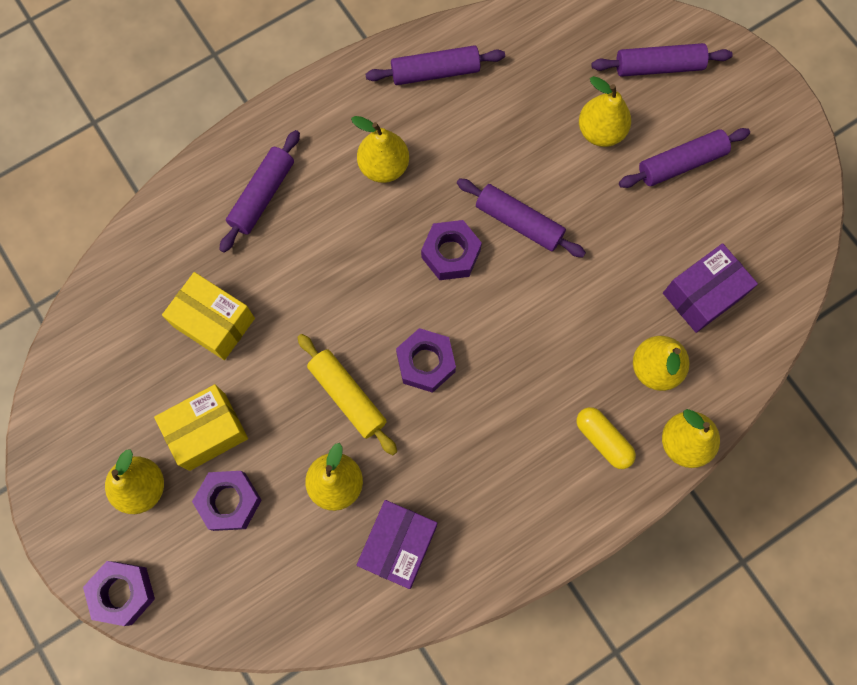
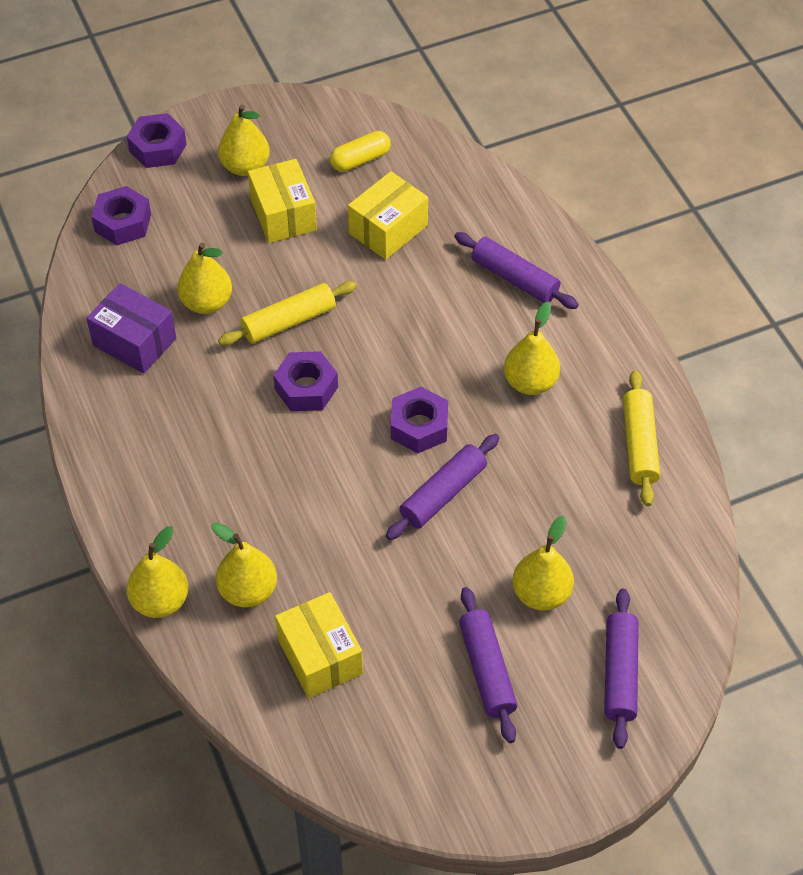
camera: 100 degrees right, 20 degrees down
purple nut [192,471,262,531] -> purple nut moved to [91,186,151,245]
purple rolling pin [366,45,505,85] -> yellow rolling pin [623,370,660,506]
yellow capsule [576,407,636,469] -> yellow capsule moved to [330,131,391,172]
purple box [663,243,758,333] -> yellow box [275,592,363,698]

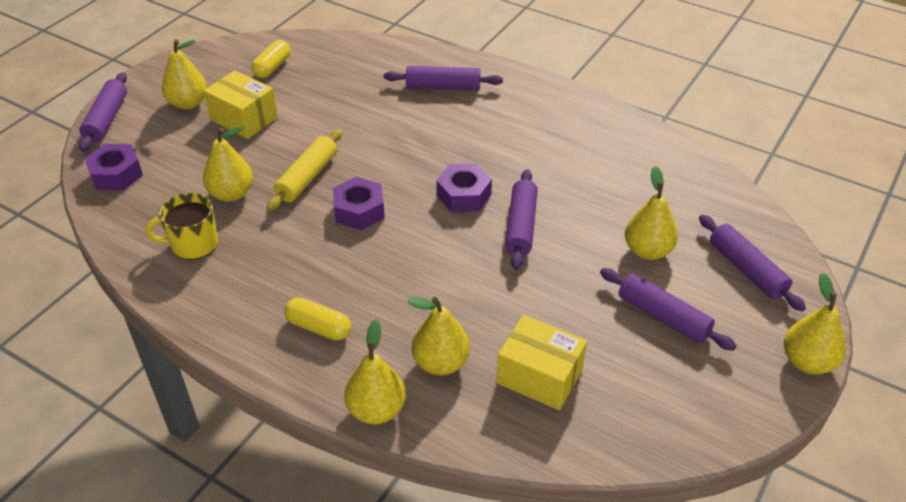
camera: 35 degrees left, 10 degrees down
purple box [86,283,176,374] -> yellow mug [146,193,218,260]
purple nut [127,113,187,168] -> purple rolling pin [79,72,127,152]
yellow box [348,171,428,260] -> none
yellow pear [504,302,560,395] -> yellow pear moved to [784,273,846,374]
yellow rolling pin [623,370,660,506] -> none
none -> yellow capsule [284,298,351,340]

